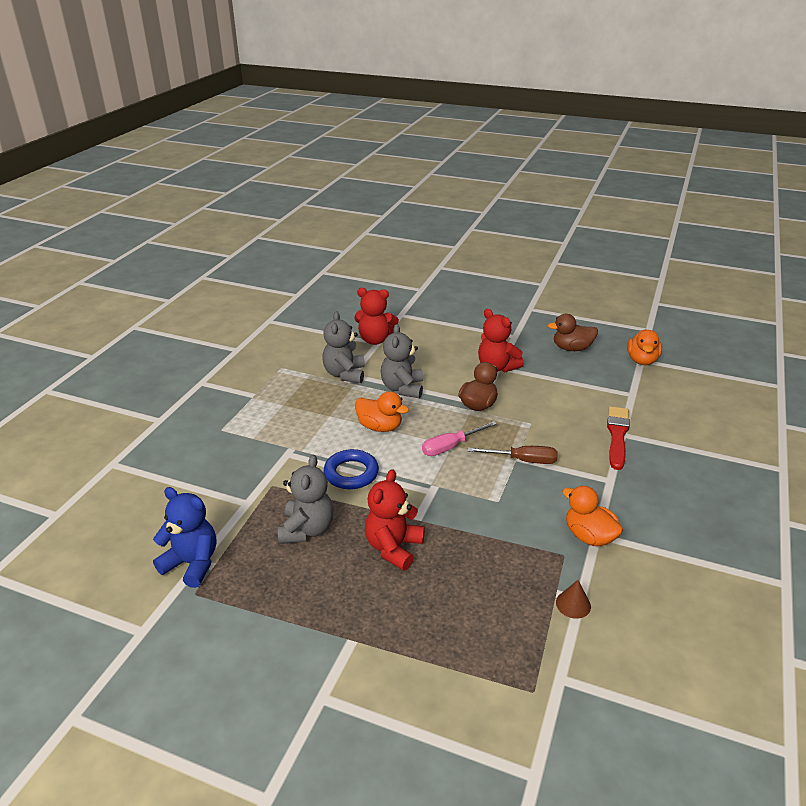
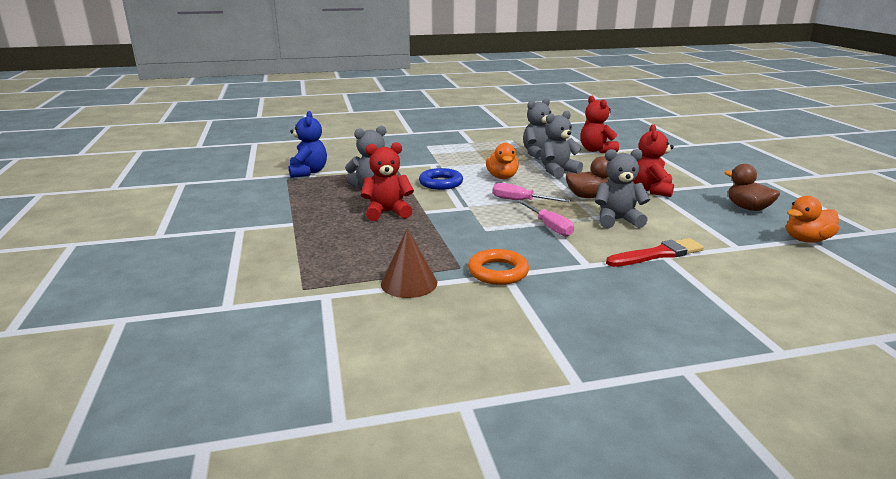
camera: 55 degrees right, 10 degrees down
brown screwdriver [468,446,558,464] -> pink screwdriver [518,200,574,237]
brown cone [556,580,591,619] -> brown cone [381,228,437,298], size x1.74
orange duck [562,486,623,546] -> orange ring [468,249,529,285]
none -> grey teddy bear [595,149,650,228]

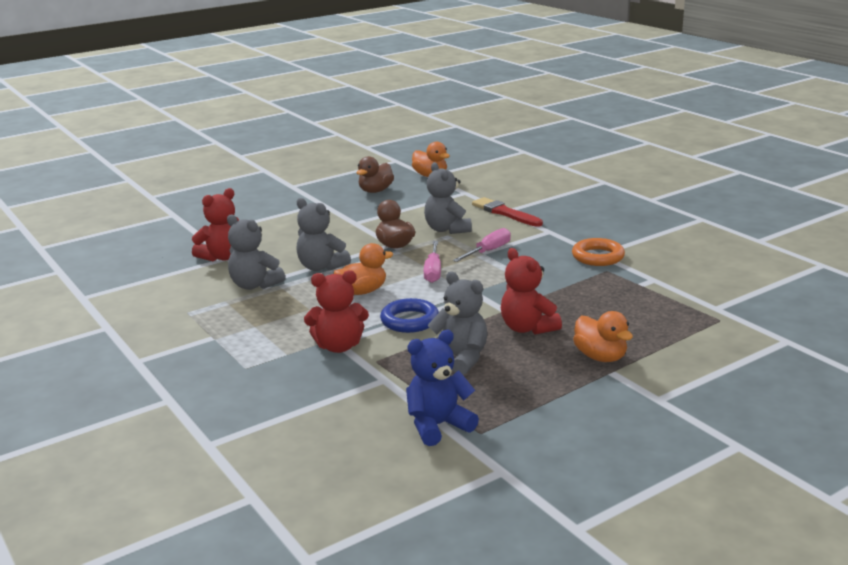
camera: 110 degrees left, 0 degrees up
brown cone [381,228,437,298] -> none
red teddy bear [633,124,674,197] -> red teddy bear moved to [304,270,369,353]
none -> orange duck [573,311,633,362]

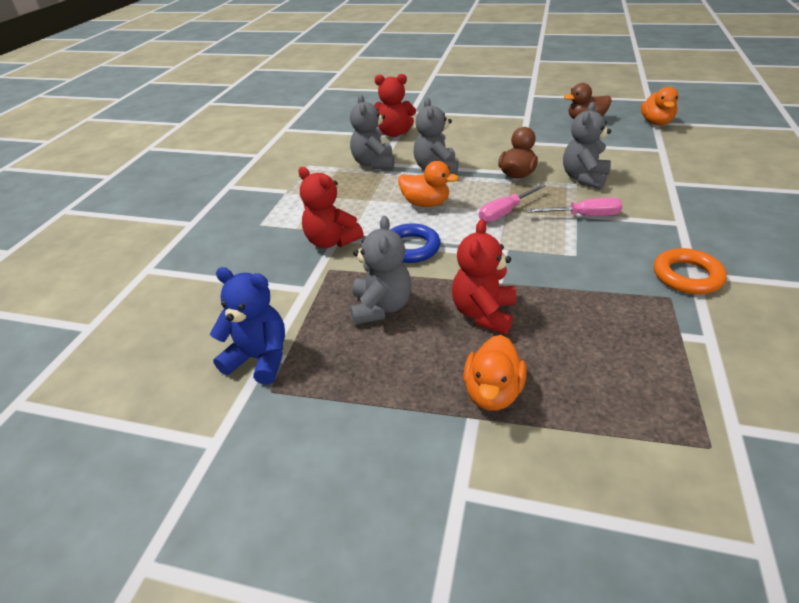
camera: 50 degrees right, 15 degrees up
red brush [472,197,543,227] -> none

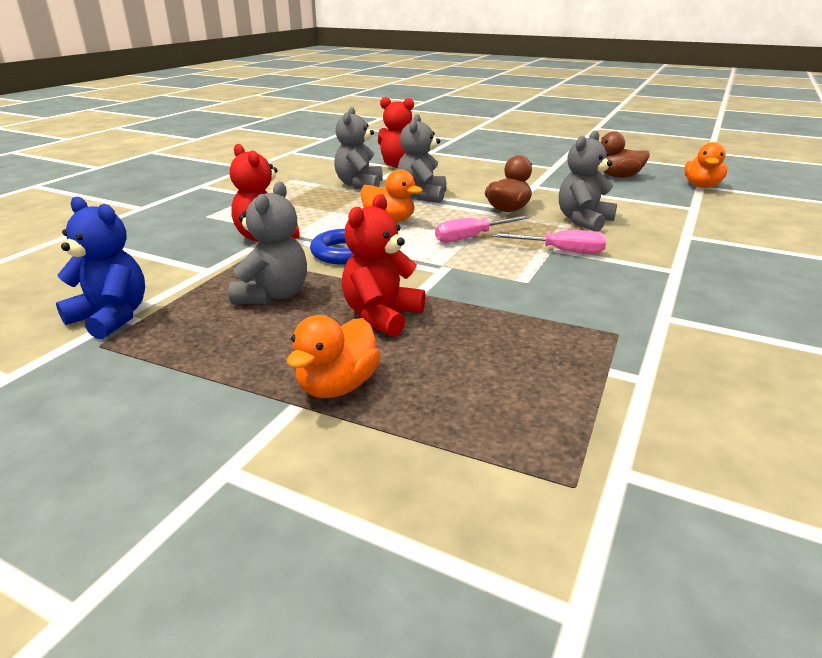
camera: 10 degrees right, 10 degrees down
orange ring [654,248,727,294] -> none

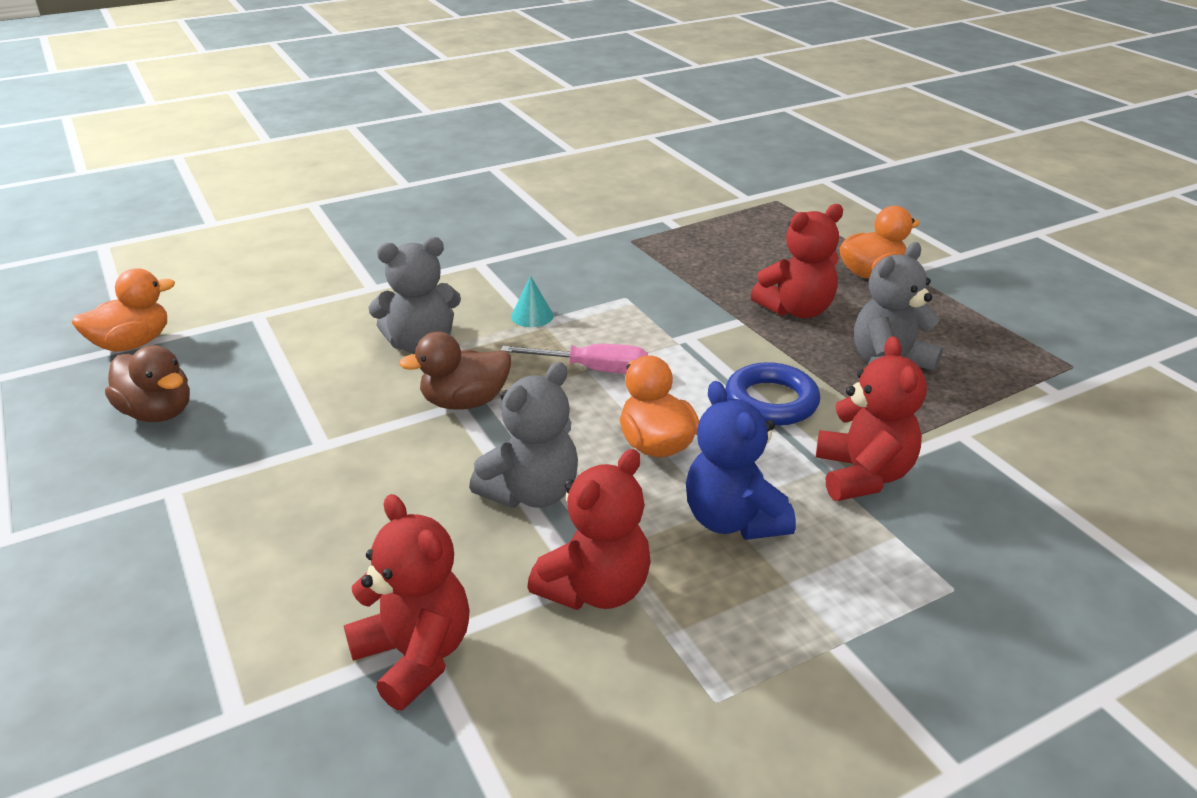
camera: 145 degrees left, 5 degrees up
blue teddy bear [56,196,145,339] -> blue teddy bear moved to [686,381,796,540]
grey teddy bear [334,107,383,189] -> red teddy bear [527,449,651,610]
pink screwdriver [491,230,606,254] -> turquoise cone [511,276,554,327]

